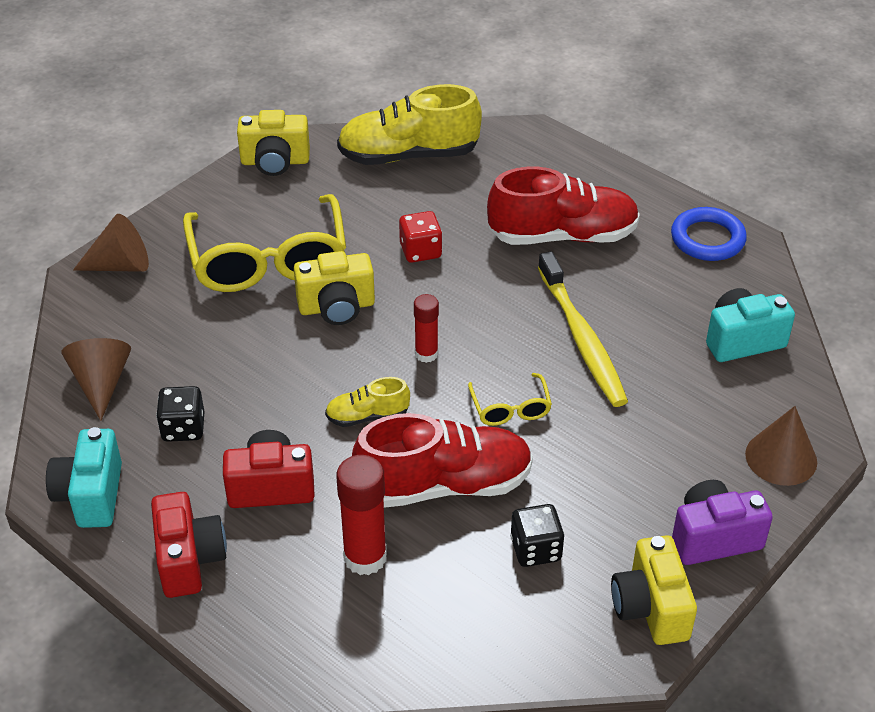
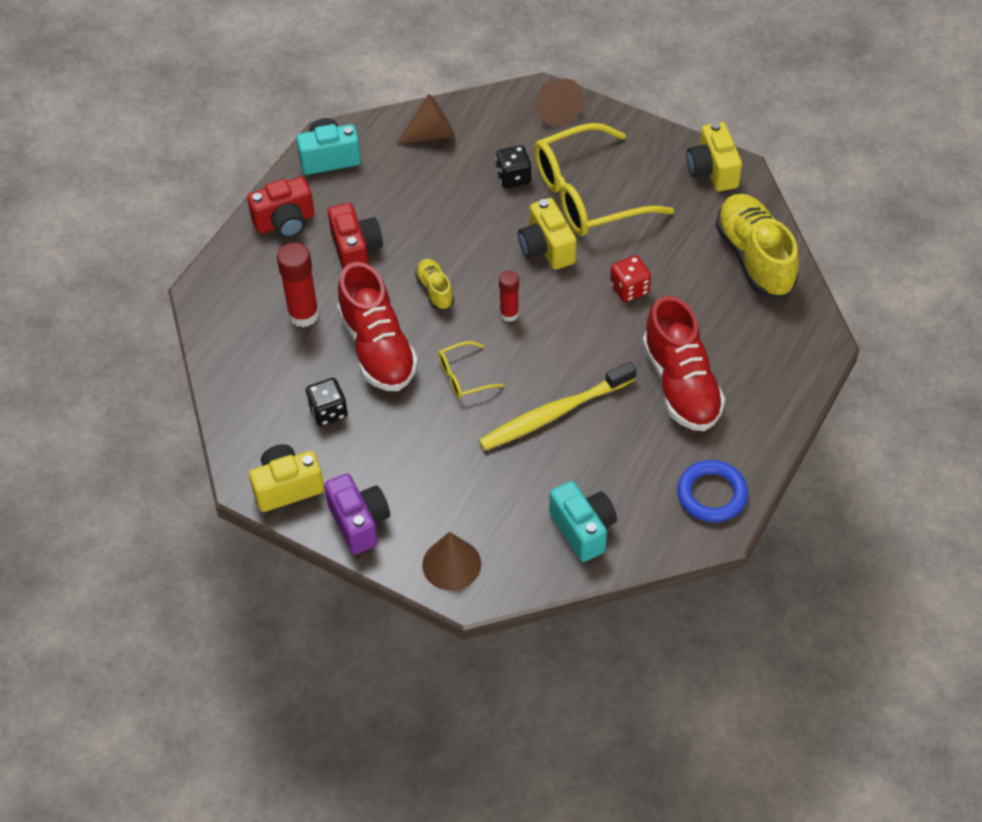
camera: 80 degrees right, 10 degrees up
black dice [156,386,204,442] -> black dice moved to [496,145,531,188]

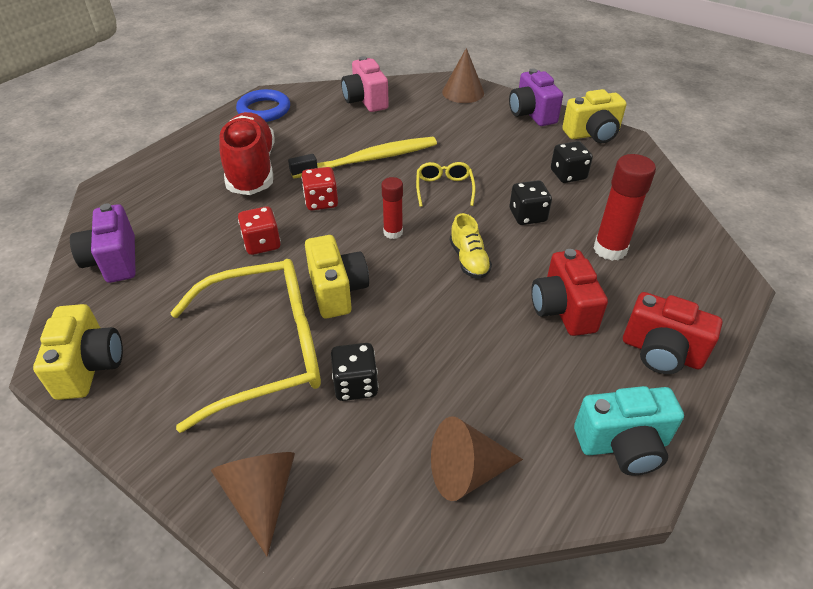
camera: 175 degrees left, 10 degrees down
red camera [247,177,314,238] -> red camera turned 135 degrees counterclockwise [623,292,722,374]
red shoe [337,262,418,391] -> black dice [510,180,552,225]
yellow glasses [438,341,504,399] -> yellow glasses turned 75 degrees counterclockwise [416,162,476,207]
turquoise camera [549,481,617,562] -> pink camera [341,56,389,112]
yellow shoe [715,194,799,298] -> purple camera [70,203,136,283]
none -> red dice [301,167,338,210]

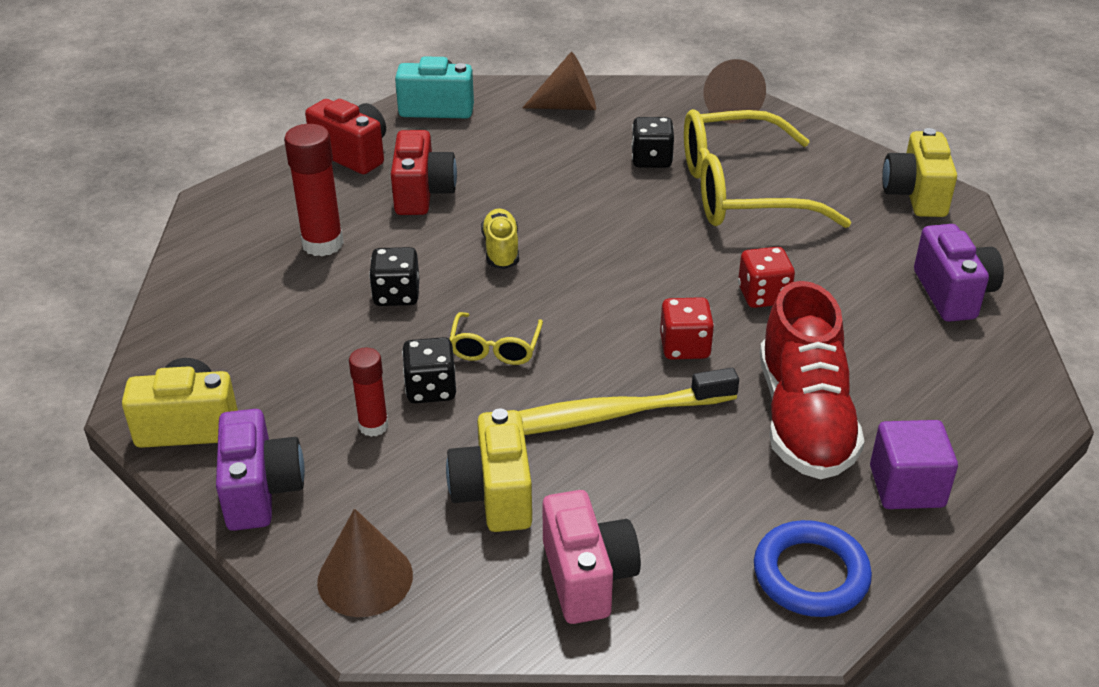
camera: 170 degrees left, 5 degrees down
yellow camera [305,235,369,319] -> yellow camera moved to [446,408,532,532]
red glue stick [381,177,403,239] -> red glue stick moved to [349,348,388,437]
black dice [551,141,593,183] -> black dice moved to [402,337,456,403]
none -> purple cube [870,420,958,509]

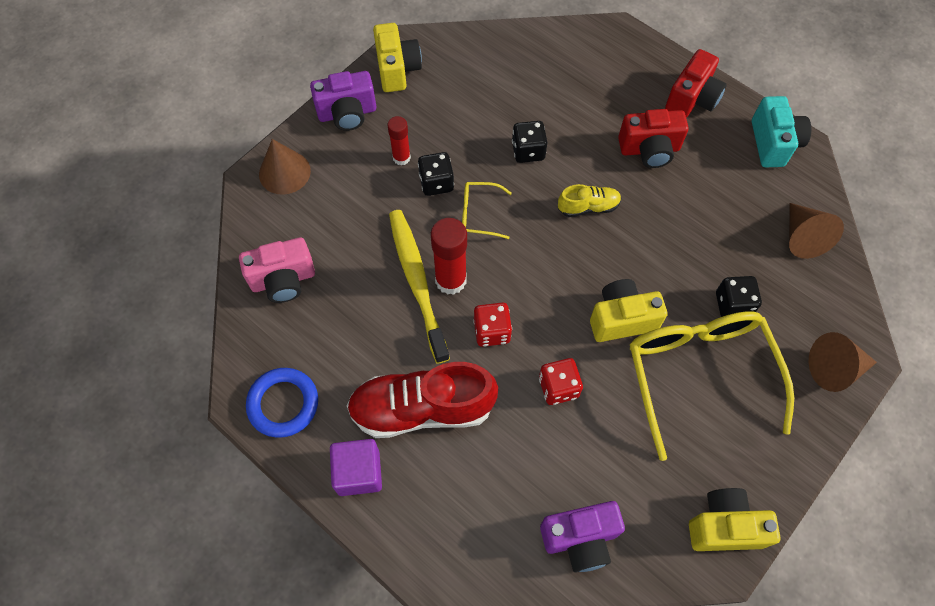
camera: 85 degrees right, 25 degrees up
red glue stick [284,124,344,256] -> red glue stick moved to [431,218,467,295]
yellow camera [446,408,532,532] -> yellow camera moved to [590,279,667,342]

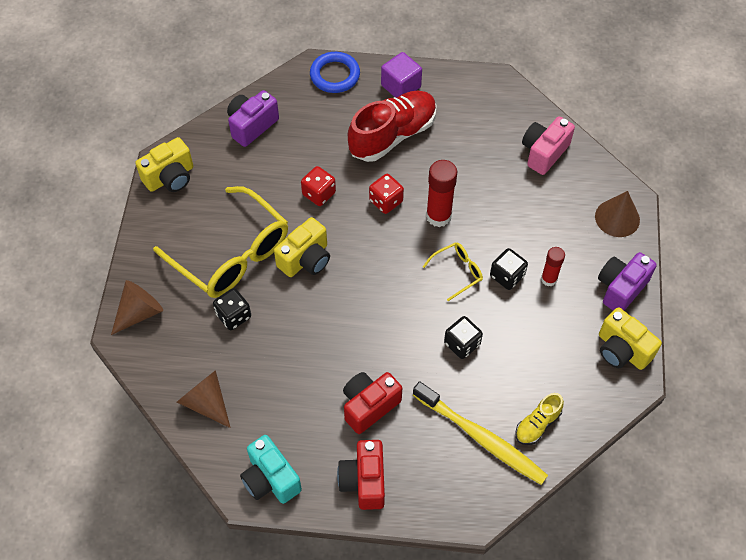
camera: 145 degrees right, 5 degrees down
blue ring [246,368,318,438] -> blue ring moved to [310,52,360,93]
yellow toothbrush [389,210,450,364] -> yellow toothbrush moved to [413,381,548,485]
yellow shoe [558,184,621,217] -> yellow shoe moved to [515,393,564,445]

